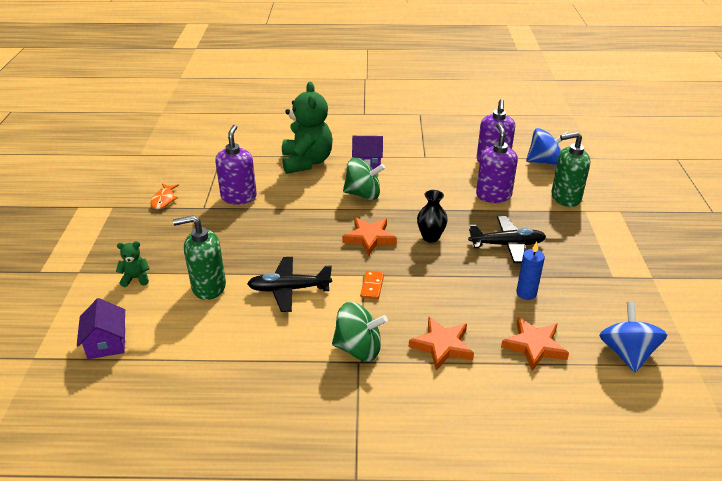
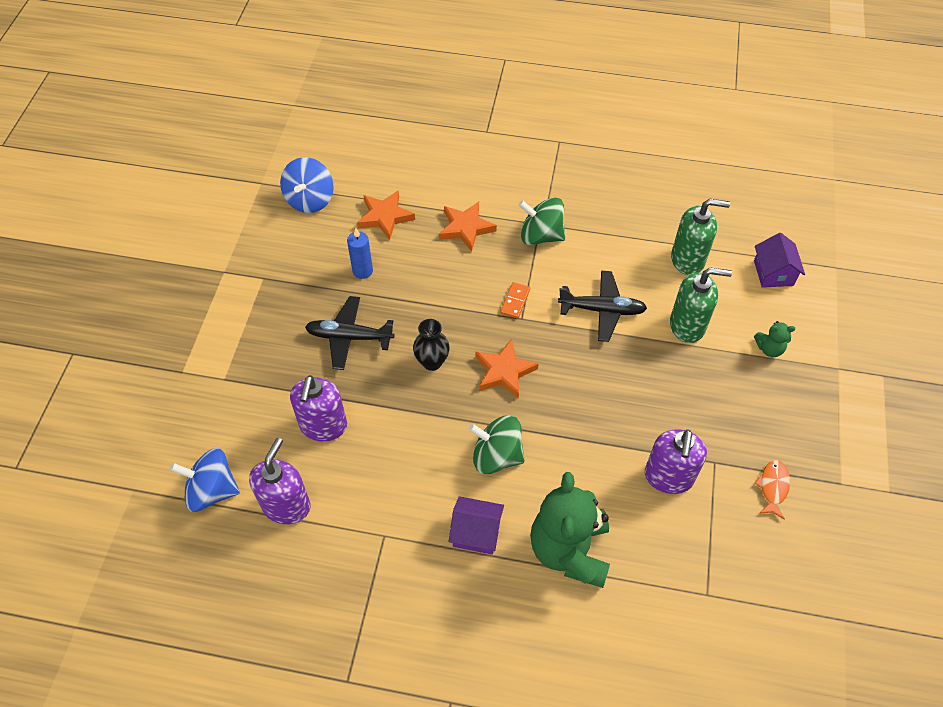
camera: 170 degrees left, 20 degrees up
green soap dispenser [551,132,590,207] -> green soap dispenser moved to [671,199,730,275]

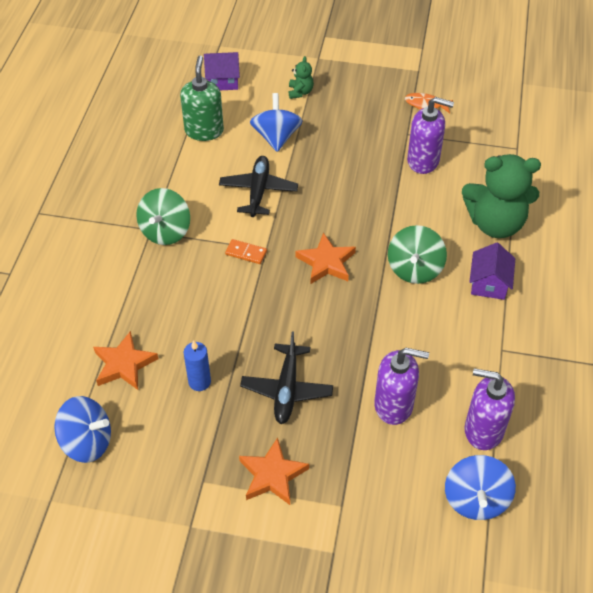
camera: 90 degrees left, 5 degrees down
black vase [413,319,449,371] -> none
orange star [439,202,497,252] -> orange star moved to [239,437,309,505]
green soap dispenser [670,268,732,343] -> blue spinning top [250,93,303,152]

